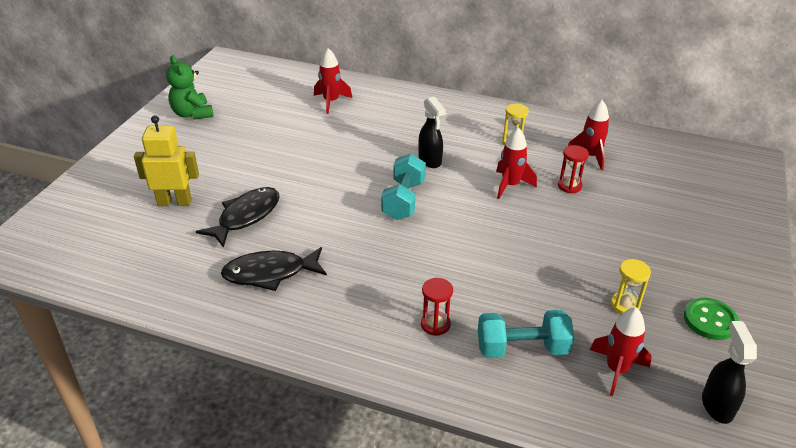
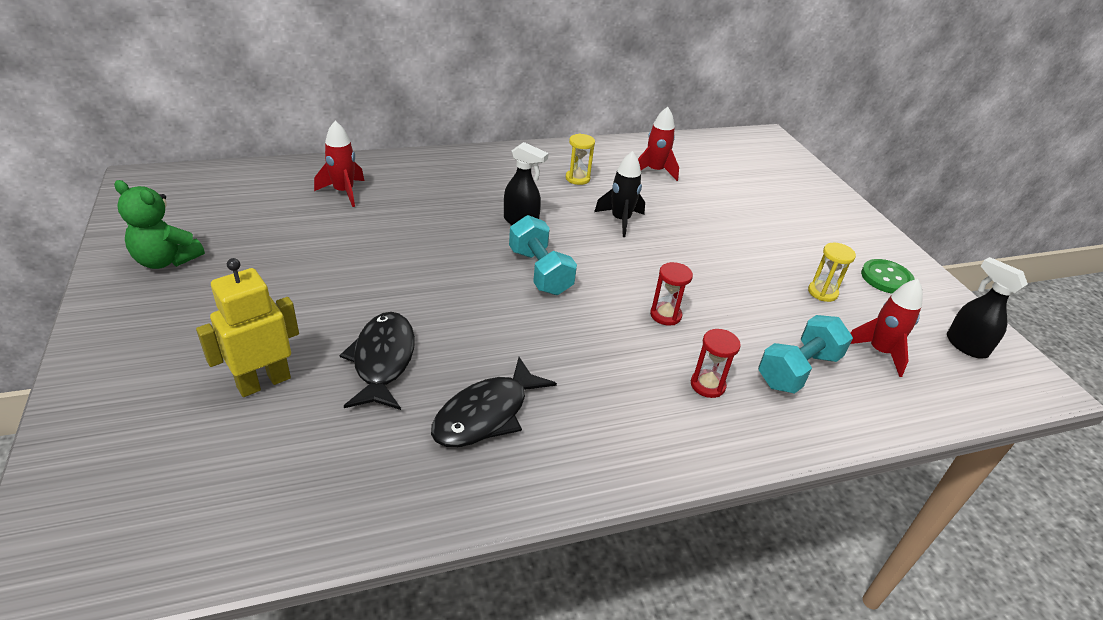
camera: 40 degrees left, 0 degrees up
red rocket [496,127,537,199] -> black rocket [594,151,645,237]
red hourglass [558,145,589,193] -> red hourglass moved to [650,262,693,325]

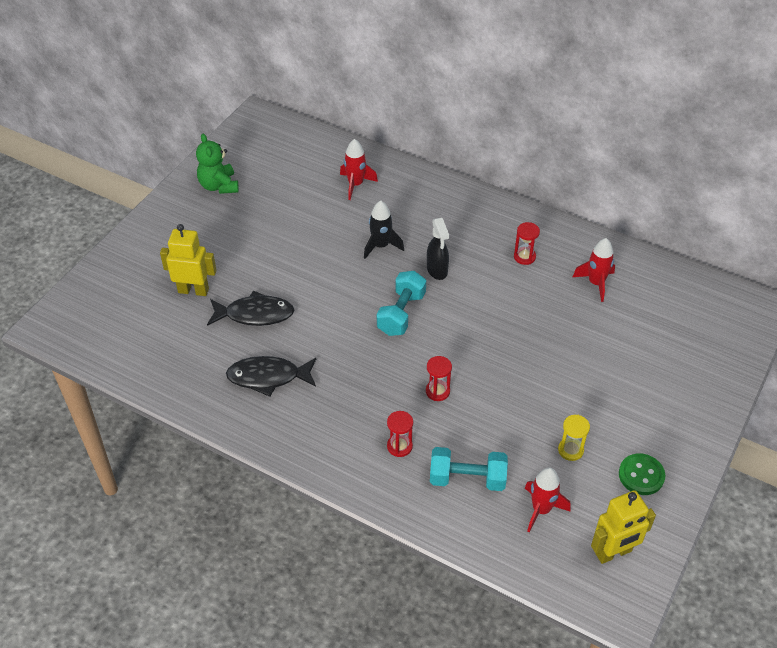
camera: 50 degrees right, 10 degrees up
black fish [339,312,415,410] -> black fish turned 45 degrees clockwise [207,291,294,326]
yellow hourglass [566,134,595,185] -> red hourglass [514,222,540,265]
black rocket [594,151,645,237] -> black rocket moved to [364,201,404,259]
black spray bottle [947,257,1028,359] -> yellow robot [591,490,656,564]

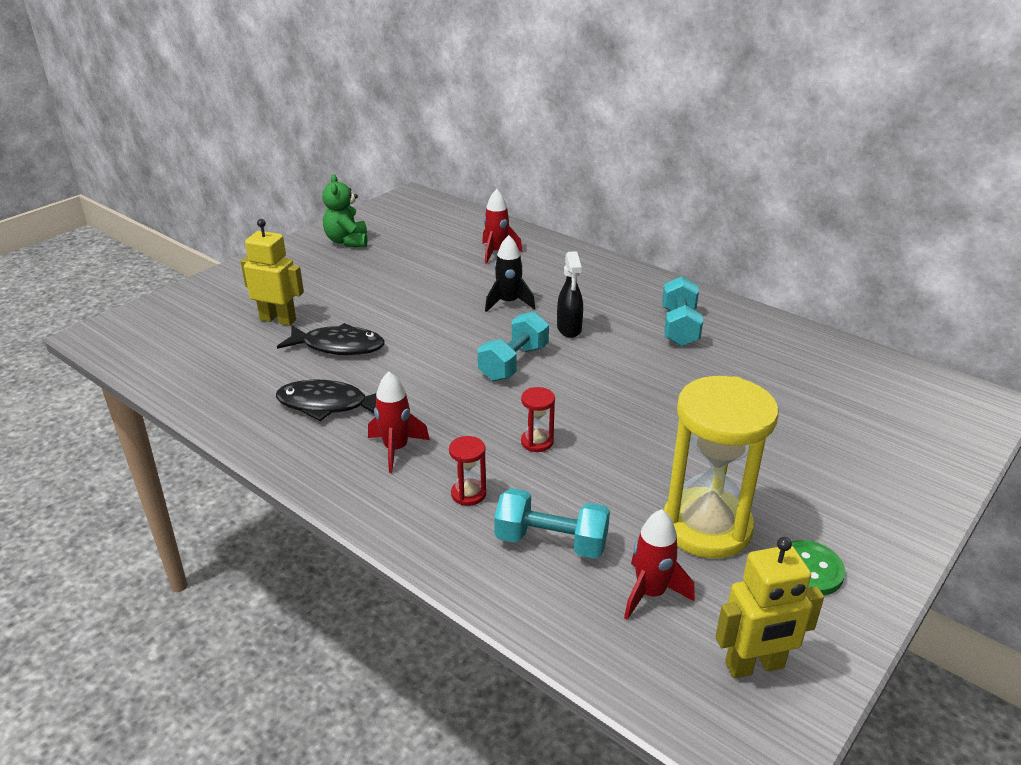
camera: 10 degrees right, 15 degrees down
red hourglass [514,222,540,265] -> turquoise dumbbell [662,276,703,346]
yellow hourglass [558,415,590,461] -> yellow hourglass [664,376,779,558], size x2.43
red rocket [573,238,615,302] -> red rocket moved to [368,372,430,473]

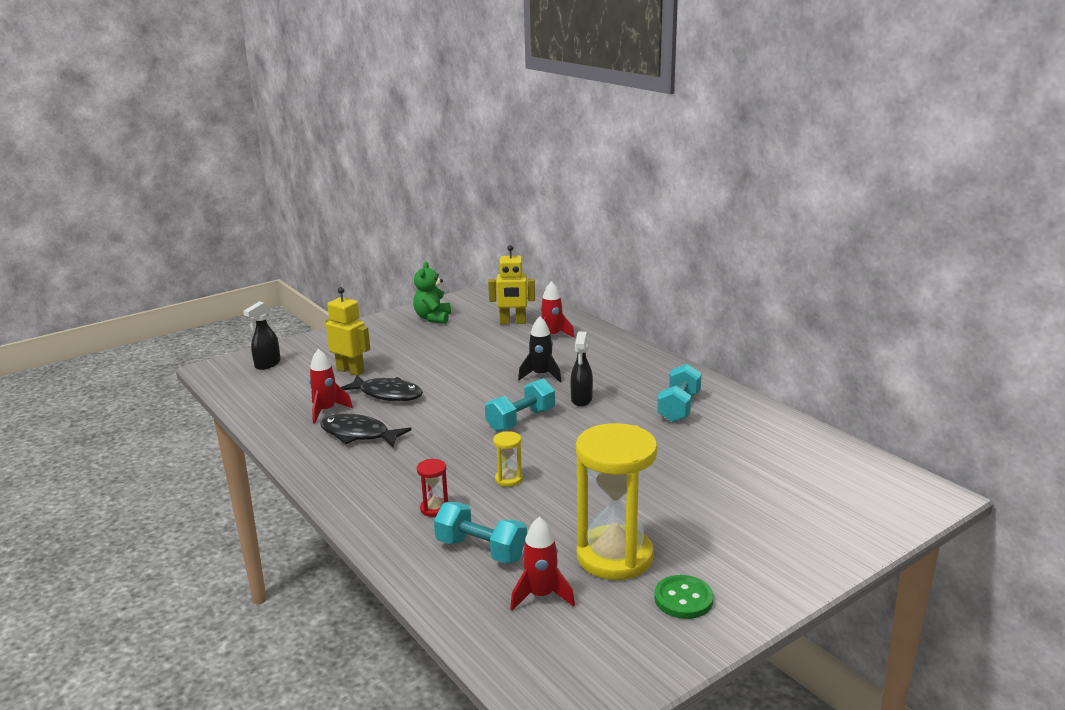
camera: 15 degrees right, 10 degrees down
red rocket [368,372,430,473] -> red rocket moved to [309,349,353,423]
red hourglass [521,387,555,452] -> yellow hourglass [493,431,523,487]
yellow robot [715,537,824,678] -> yellow robot moved to [488,245,535,324]
none -> black spray bottle [243,301,281,370]

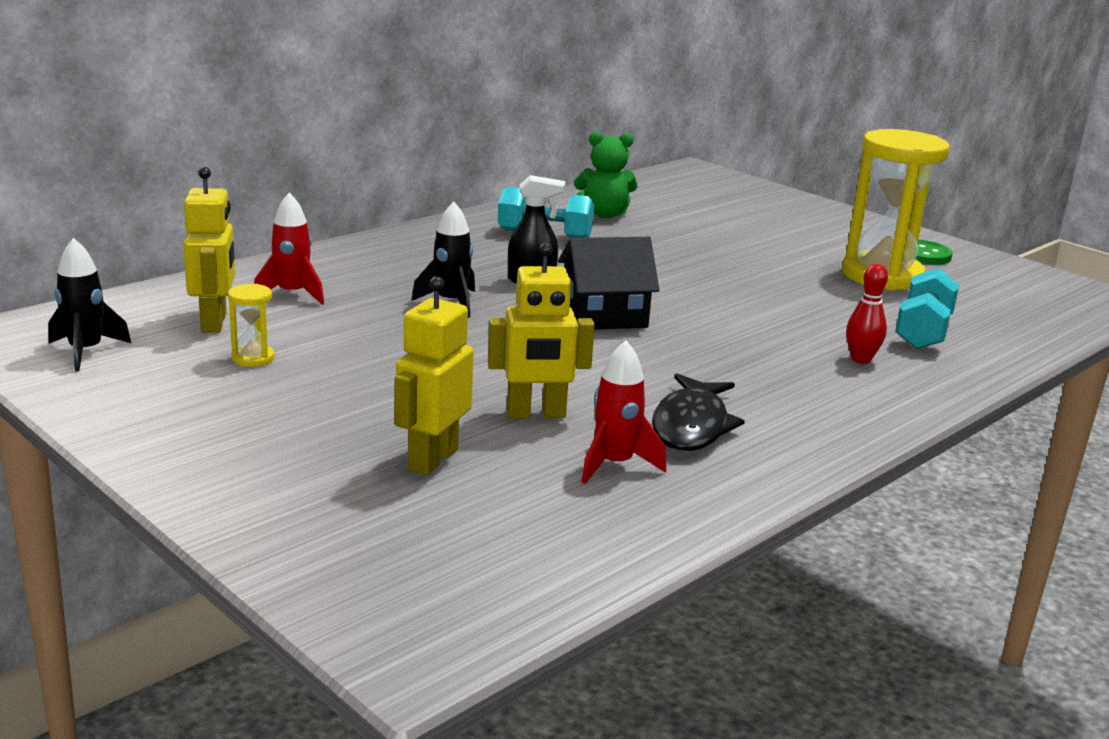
camera: 100 degrees left, 0 degrees up
black spray bottle [243,301,281,370] -> none
black fish [341,375,423,401] -> yellow robot [488,242,595,419]
green teddy bear [413,262,451,324] -> green teddy bear moved to [574,131,638,218]
red hourglass [417,459,448,517] -> red bowling pin [846,263,888,364]
turquoise dumbbell [485,379,555,432] -> black house [558,237,660,330]
yellow hourglass [493,431,523,487] -> yellow hourglass moved to [228,284,275,367]
red rocket [510,517,575,611] -> none
none -> black rocket [48,238,131,372]

